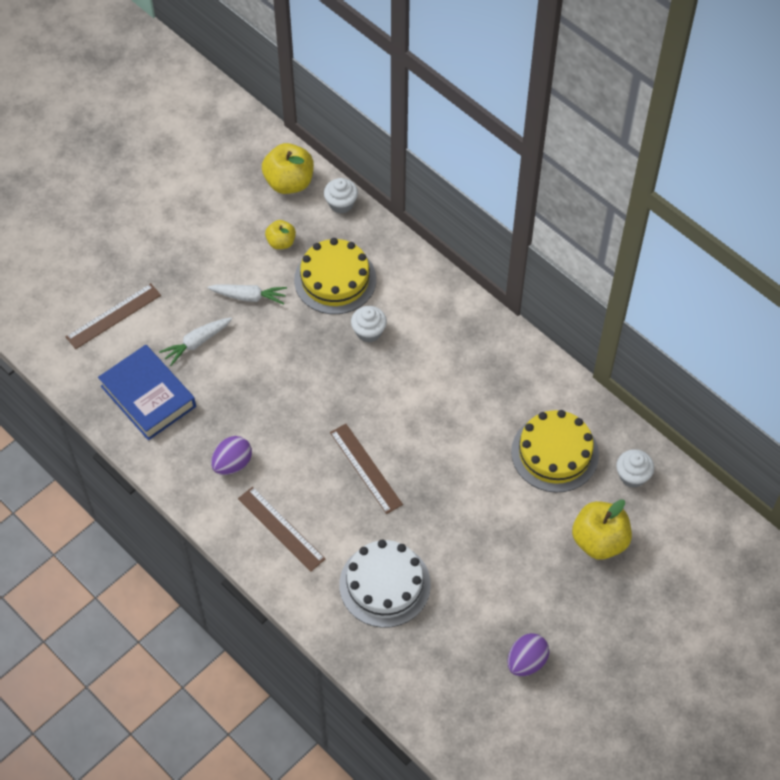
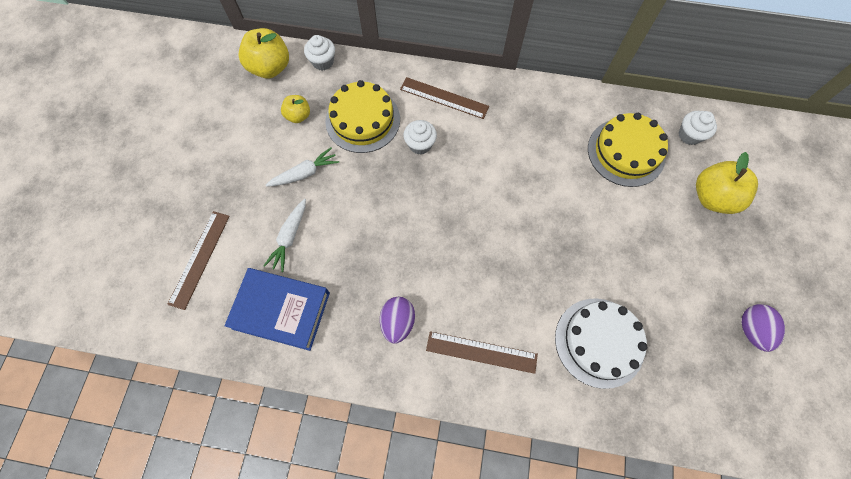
camera: 35 degrees left, 10 degrees up
brown ruler [330,424,403,514] -> brown ruler moved to [400,77,489,119]

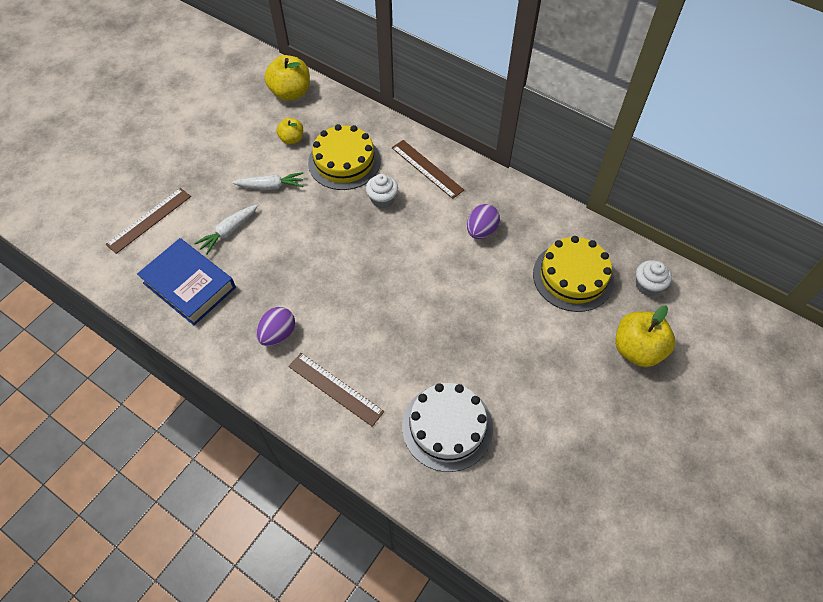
camera: 25 degrees right, 10 degrees down
white cupcake [304,35,335,70] -> none
purple egg [742,304,785,352] -> purple egg moved to [467,204,500,239]

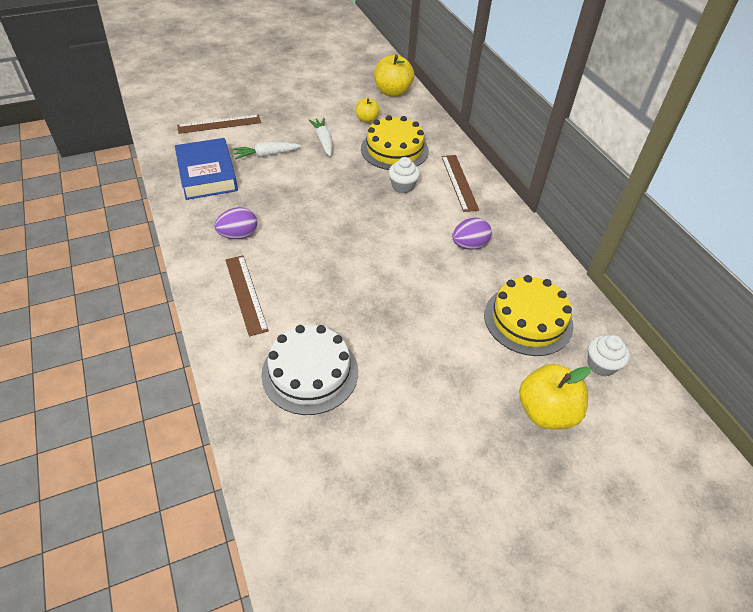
camera: 30 degrees right, 10 degrees down
white carrot [232,172,303,190] -> white carrot turned 135 degrees counterclockwise [308,118,332,156]

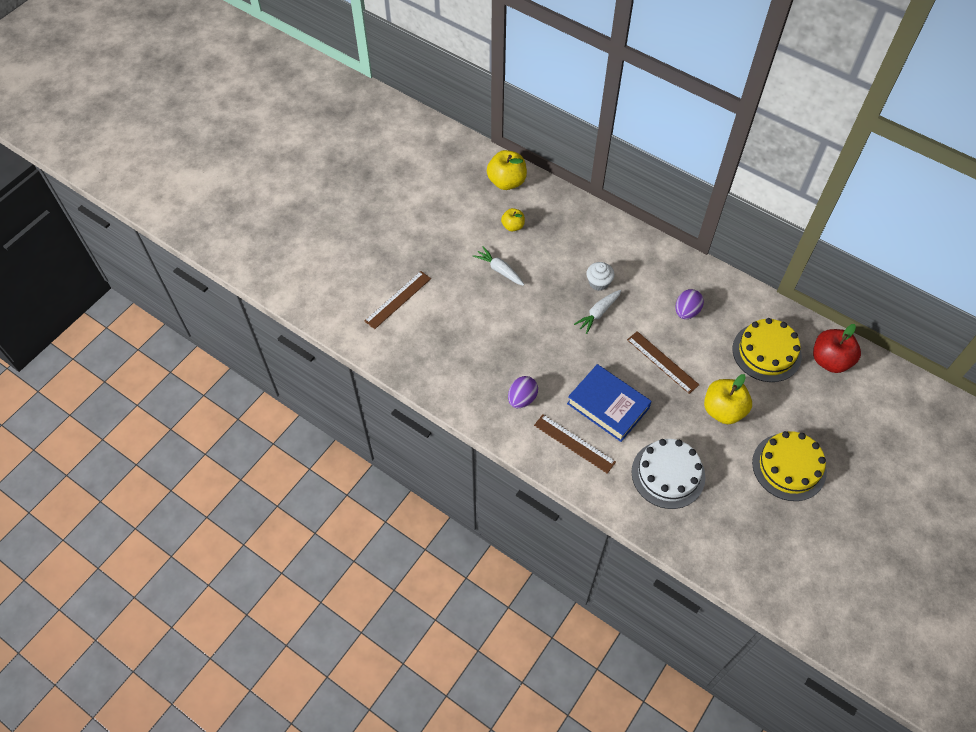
camera: 30 degrees left, 10 degrees up
blue book [175,138,238,200] -> blue book moved to [567,364,652,442]
white carrot [233,142,301,159] -> white carrot moved to [574,290,621,334]
yellow cake [361,115,429,170] -> yellow cake moved to [752,431,827,501]
brown ruler [441,155,479,212] -> brown ruler moved to [627,331,699,394]
yellow apple [519,364,591,429] -> yellow apple moved to [704,374,752,424]
white cupcake [588,335,630,377] -> red apple [813,324,861,373]

